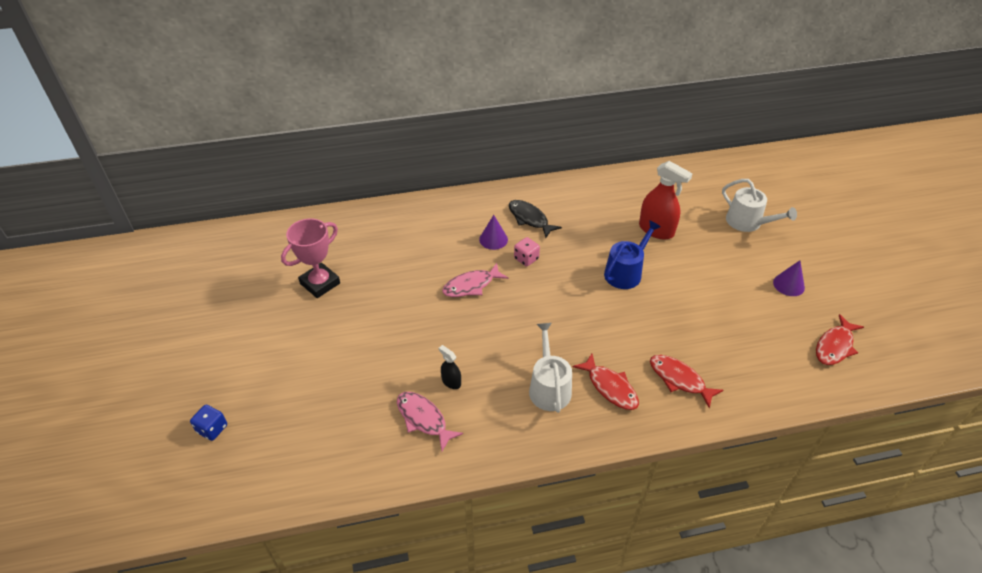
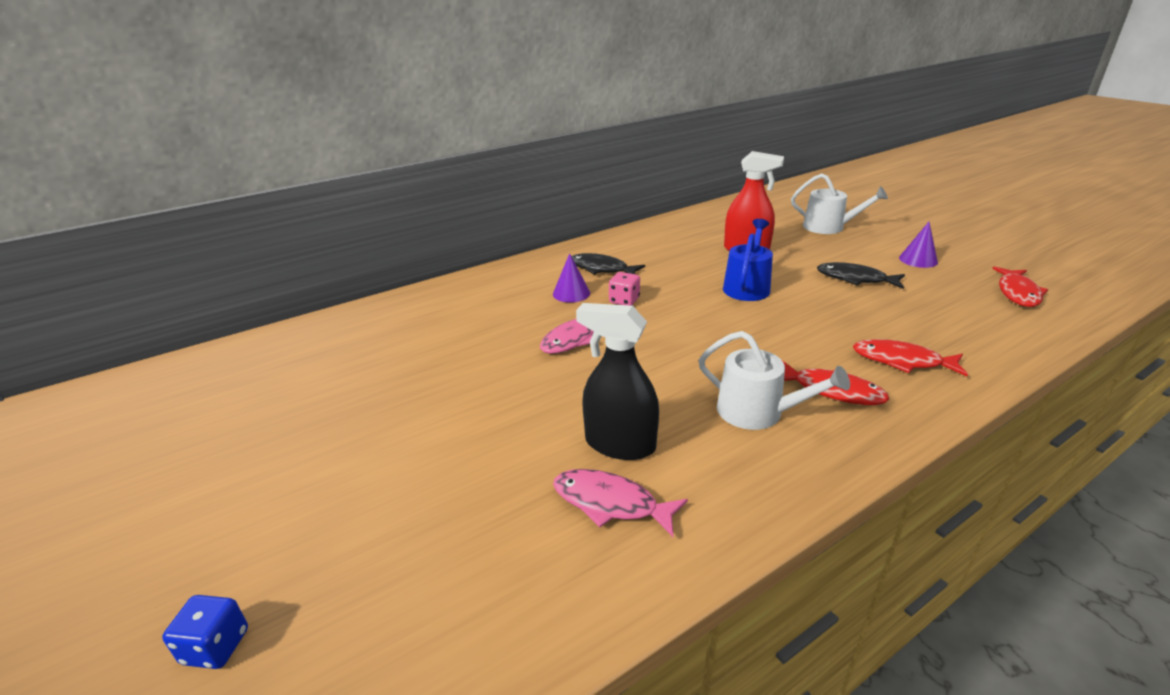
camera: 20 degrees left, 15 degrees down
pink trophy [281,219,340,298] -> none
black spray bottle [439,345,461,389] -> black spray bottle [576,303,659,460], size x1.99
white watering can [529,323,572,413] -> white watering can turned 150 degrees clockwise [699,331,850,430]
none -> black fish [817,262,905,289]

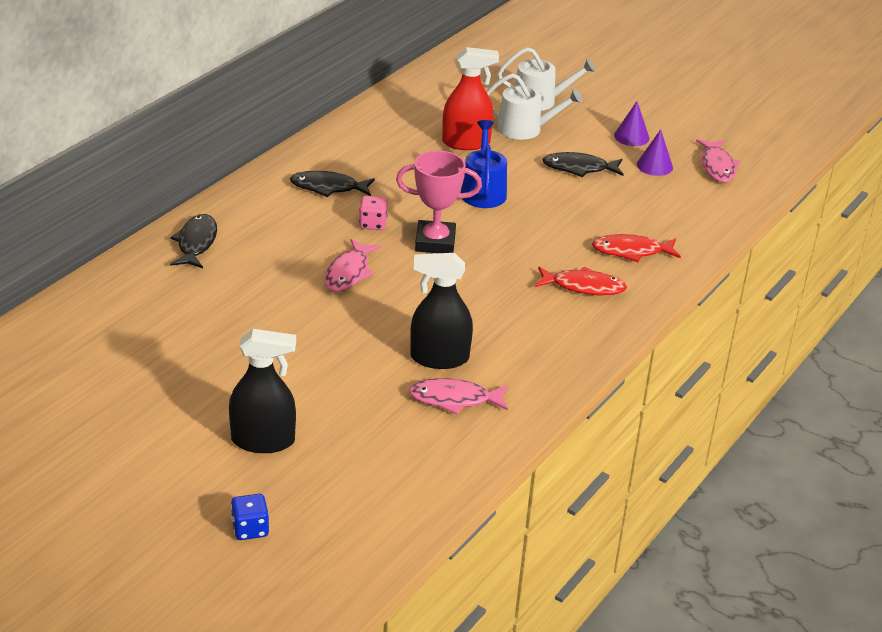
camera: 25 degrees left, 5 degrees up
purple cone [553,253,590,303] -> purple cone moved to [637,129,673,176]
white watering can [699,331,850,430] -> white watering can moved to [486,73,582,140]
red fish [992,266,1048,307] -> pink fish [696,139,741,183]
none -> black fish [170,214,217,268]
none -> black spray bottle [229,329,296,453]
none -> pink trophy [396,151,482,253]

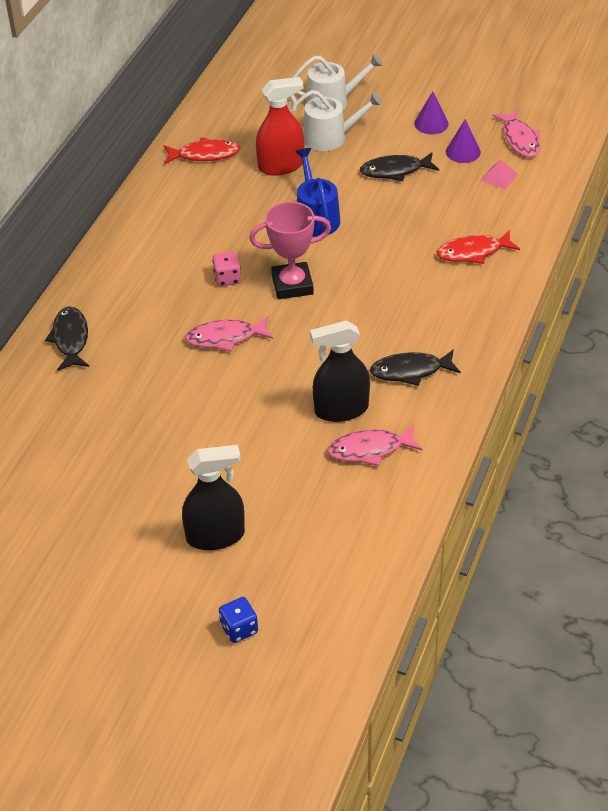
camera: 10 degrees left, 10 degrees up
black fish [290,171,375,197] -> black fish moved to [370,349,461,386]
pink fish [324,239,381,292] -> pink fish turned 75 degrees clockwise [185,316,273,352]
red fish [535,267,627,295] -> red fish moved to [164,137,240,164]
none -> pink pyramid [480,160,518,190]

